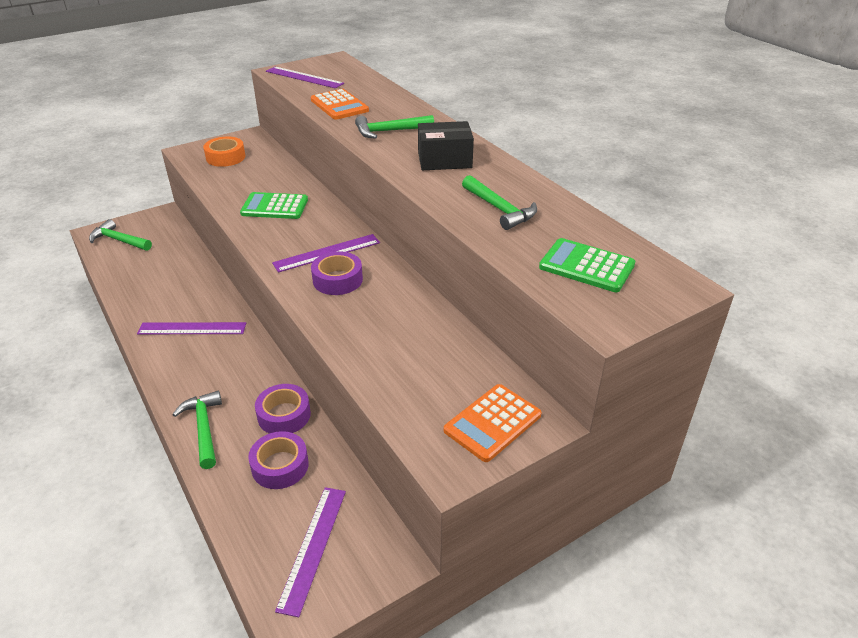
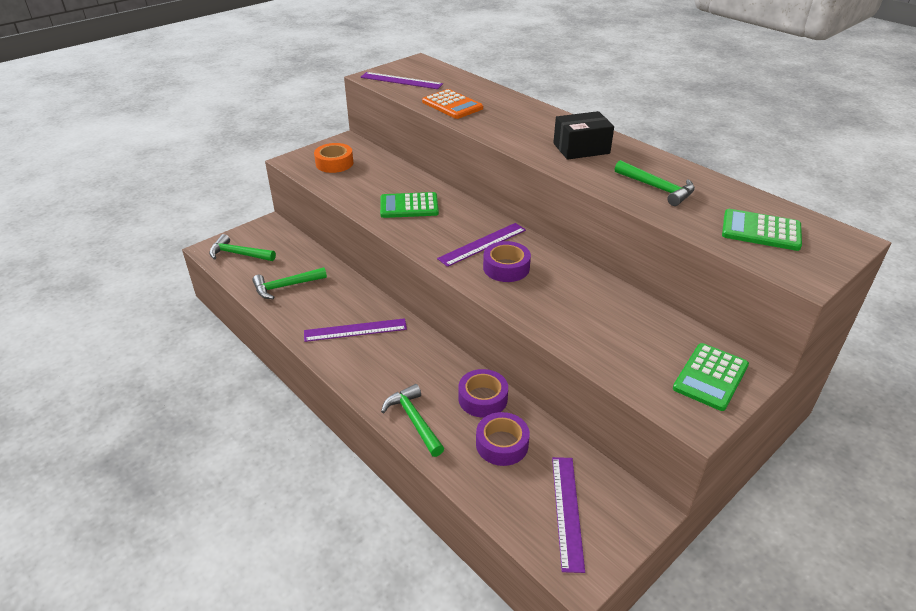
camera: 10 degrees left, 0 degrees up
green hammer [355,115,434,139] -> green hammer moved to [252,267,327,299]
orange calculator [444,384,542,462] -> green calculator [673,343,749,411]

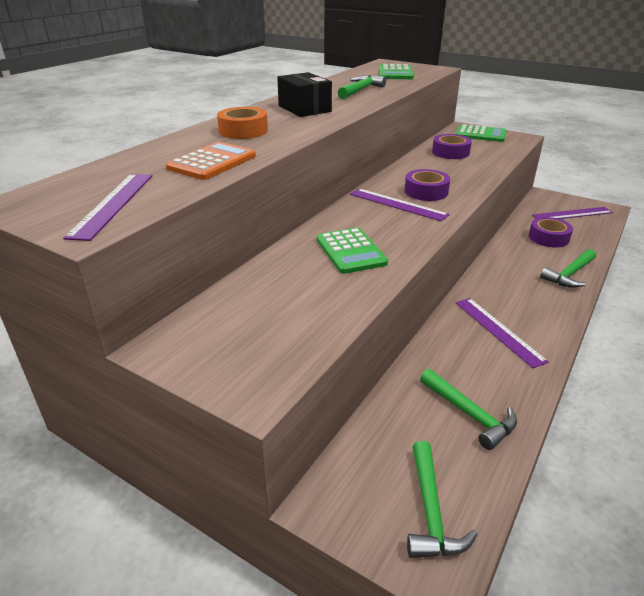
camera: 105 degrees left, 5 degrees down
orange tape [314,143,353,173] -> orange tape moved to [217,107,268,139]
purple tape [459,369,508,417] -> purple tape moved to [432,134,472,159]

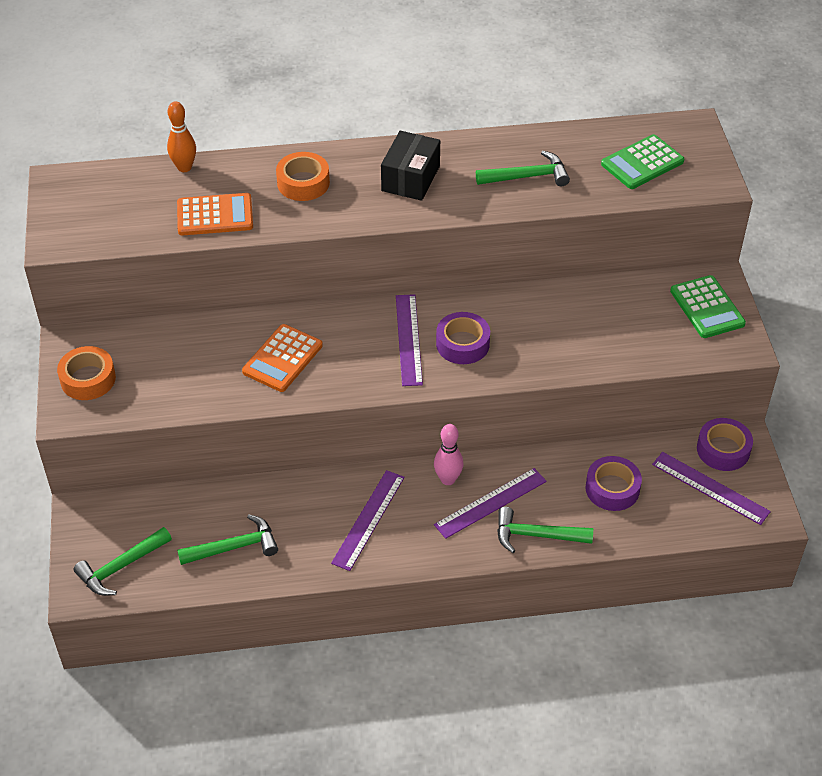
camera: 50 degrees right, 15 degrees up
purple ruler [63,174,152,241] -> purple ruler moved to [434,468,547,539]
green calculator [317,228,388,274] -> orange calculator [242,324,323,392]
green hammer [420,369,517,450] -> green hammer turned 120 degrees counterclockwise [177,514,278,565]
purple tape [432,134,472,159] -> purple tape moved to [697,418,753,471]
none -> orange tape [57,346,116,400]
none -> orange bowling pin [167,101,196,172]
none -> pink bowling pin [434,424,463,485]

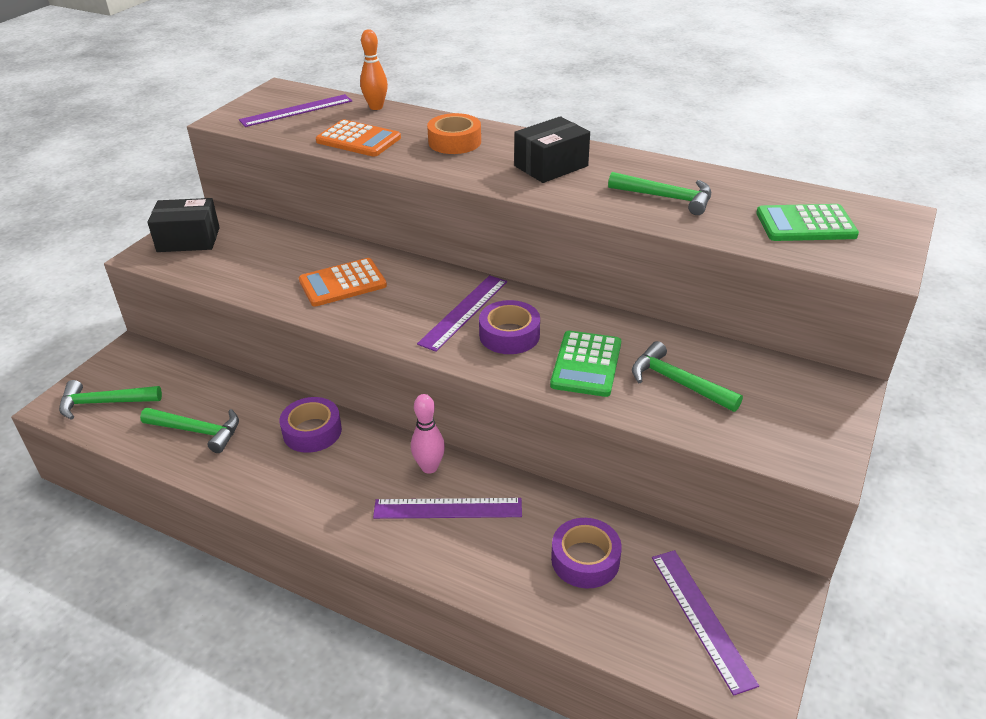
camera: 35 degrees right, 10 degrees down
orange tape [57,346,116,400] -> black box [147,198,220,252]
purple ruler [331,470,405,571] -> purple ruler moved to [239,94,352,127]
green hammer [497,507,593,553] -> green hammer moved to [632,341,743,412]
green calculator [670,275,746,338] -> green calculator moved to [550,331,621,397]
purple tape [697,418,753,471] -> purple tape moved to [279,397,342,453]

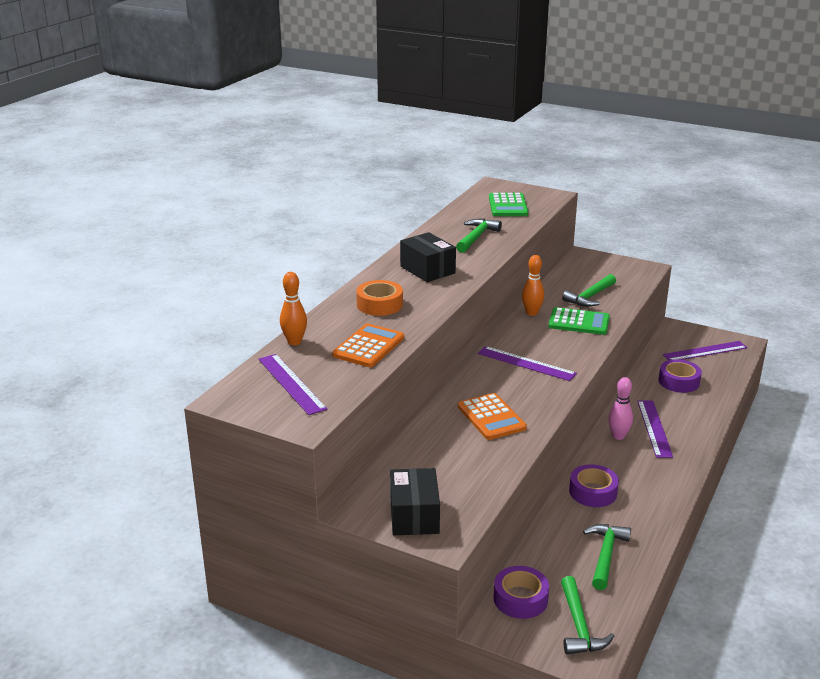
camera: 90 degrees left, 10 degrees down
purple tape [479,300,540,354] -> purple tape moved to [494,566,549,619]
none -> orange bowling pin [522,255,544,316]

